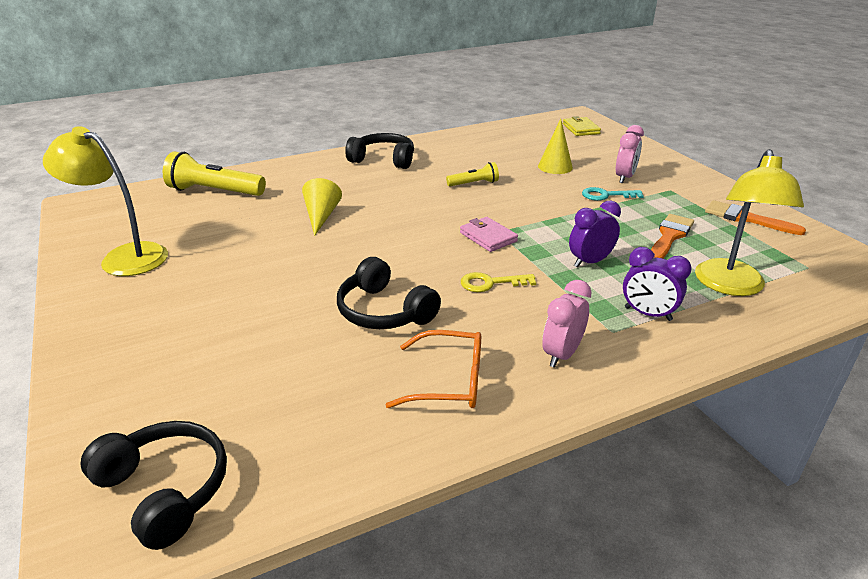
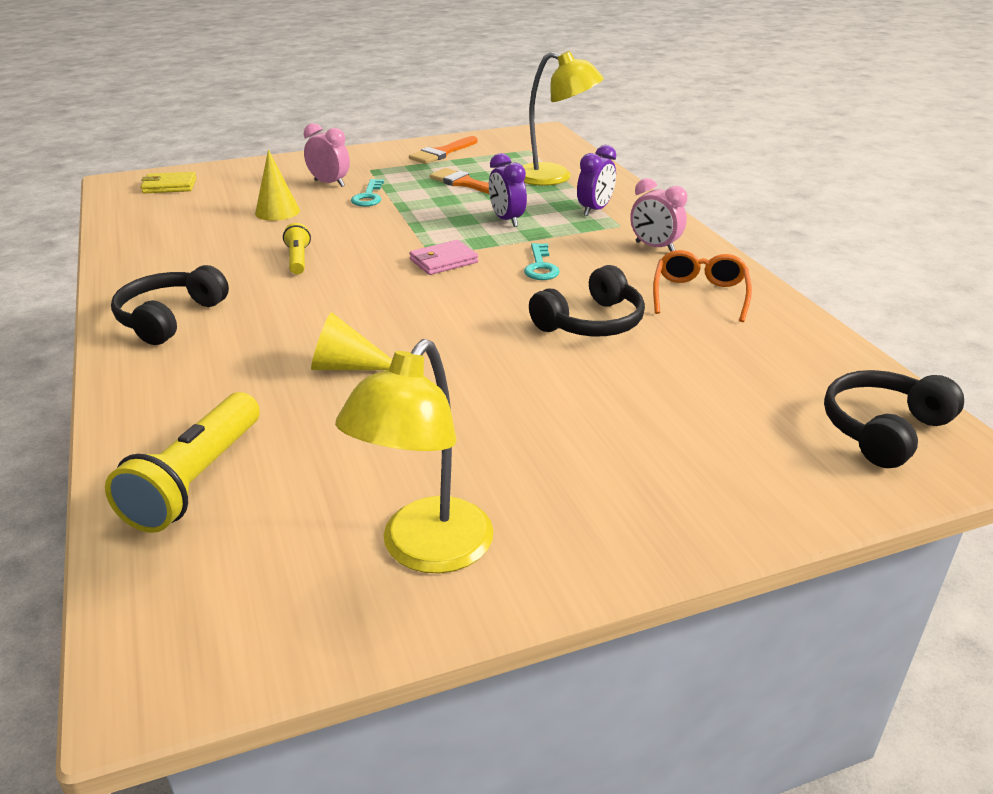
camera: 85 degrees left, 0 degrees up
yellow key [461,272,536,292] -> turquoise key [524,243,560,280]

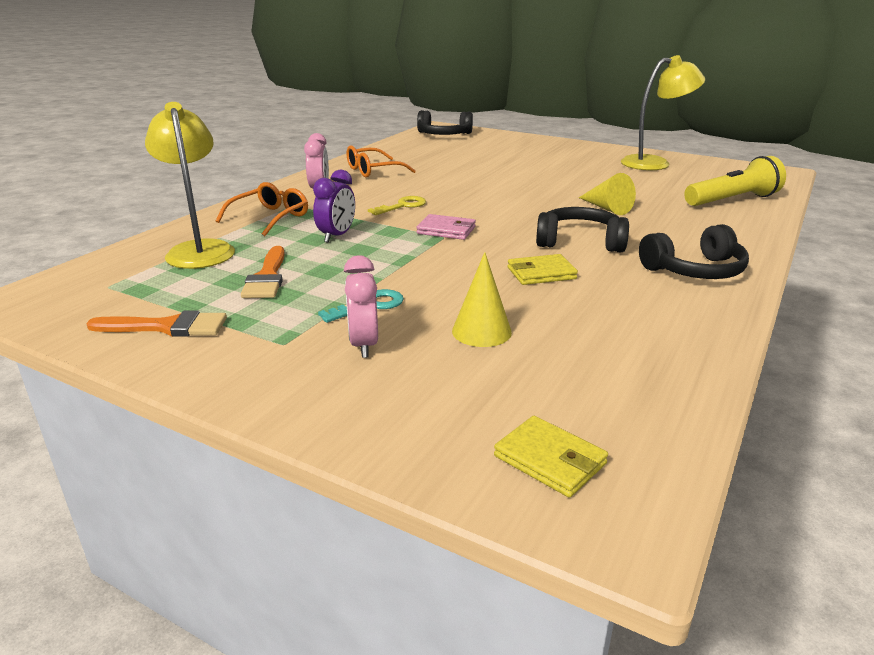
camera: 130 degrees left, 5 degrees down
yellow flashlight [283,223,311,274] -> yellow wallet [508,254,578,285]
turquoise key [524,243,560,280] -> yellow key [368,196,426,215]
black headphones [529,265,645,336] -> black headphones moved to [536,207,629,252]
purple clock [577,145,616,216] -> orange glasses [216,182,308,236]

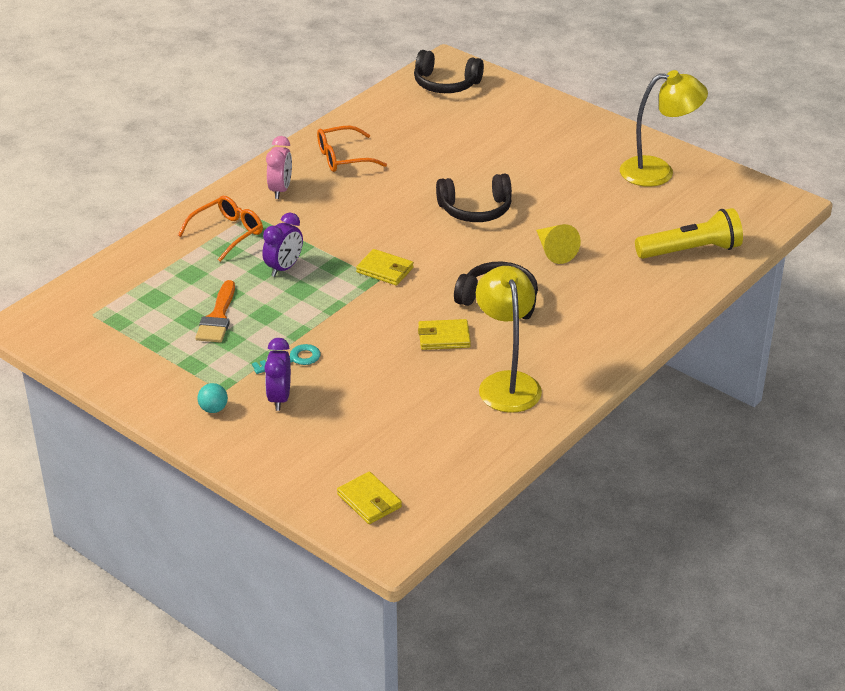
camera: 10 degrees right, 10 degrees up
orange brush [86,311,227,337] -> none
yellow lamp [145,102,235,269] -> yellow lamp moved to [476,266,542,413]
pink clock [344,255,378,358] -> purple clock [264,338,291,411]
yellow key [368,196,426,215] -> none
pink wallet [417,214,476,240] -> yellow wallet [356,249,414,285]
yellow cone [452,252,512,347] -> none
black headphones [639,224,749,279] -> black headphones moved to [436,174,512,222]
none -> turquoise ball [197,383,228,413]

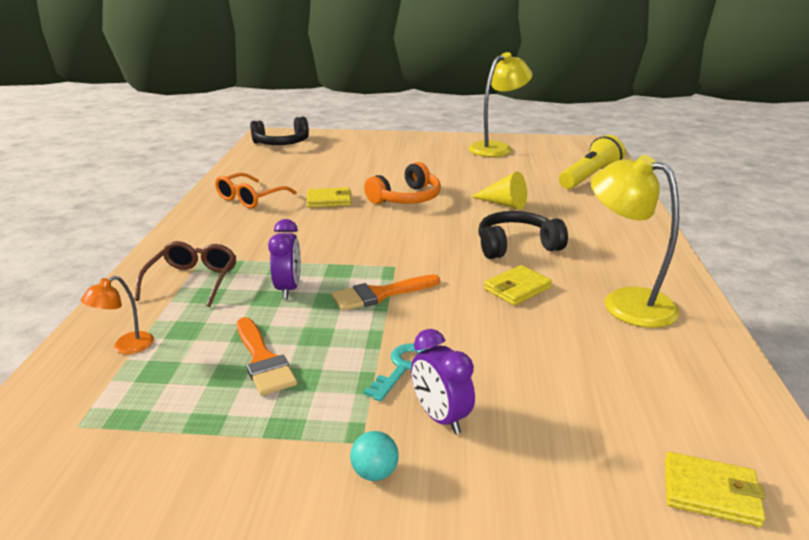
camera: 35 degrees left, 10 degrees down
orange glasses [178,196,263,262] -> brown glasses [134,241,237,307]
pink clock [266,136,292,199] -> none
yellow wallet [356,249,414,285] -> yellow wallet moved to [307,187,352,208]
black headphones [436,174,512,222] -> orange headphones [364,162,441,204]
none -> orange lamp [81,276,154,354]
none -> orange brush [332,274,440,311]

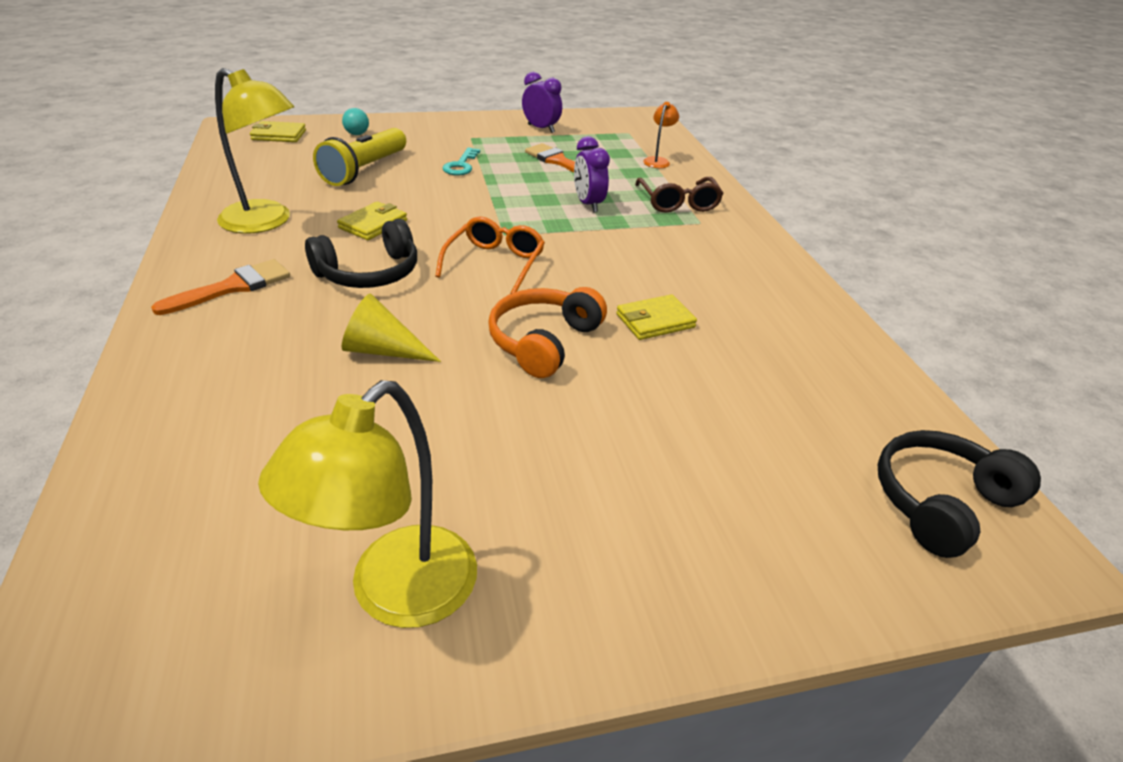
camera: 160 degrees right, 10 degrees up
orange glasses [215,173,297,209] -> orange glasses moved to [435,217,545,294]
orange brush [332,274,440,311] -> orange brush moved to [151,259,290,315]
turquoise ball [350,431,399,481] -> turquoise ball moved to [342,108,369,135]
purple clock [411,329,475,434] -> purple clock moved to [522,72,562,133]
yellow flashlight [559,135,625,189] -> yellow flashlight moved to [313,128,406,186]

